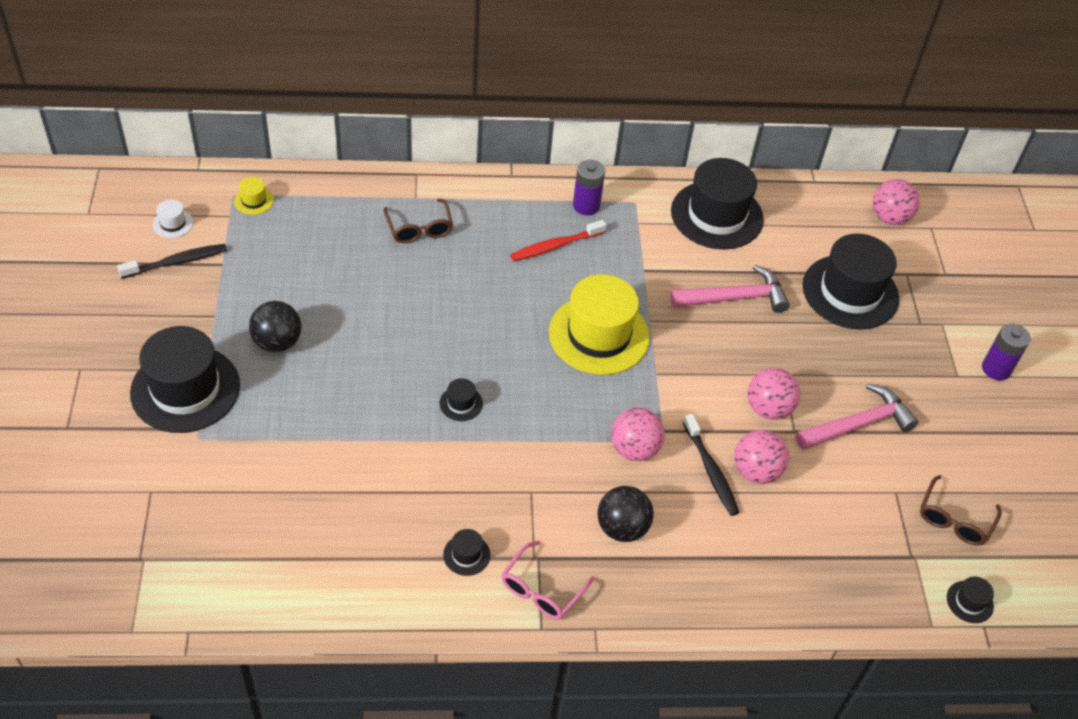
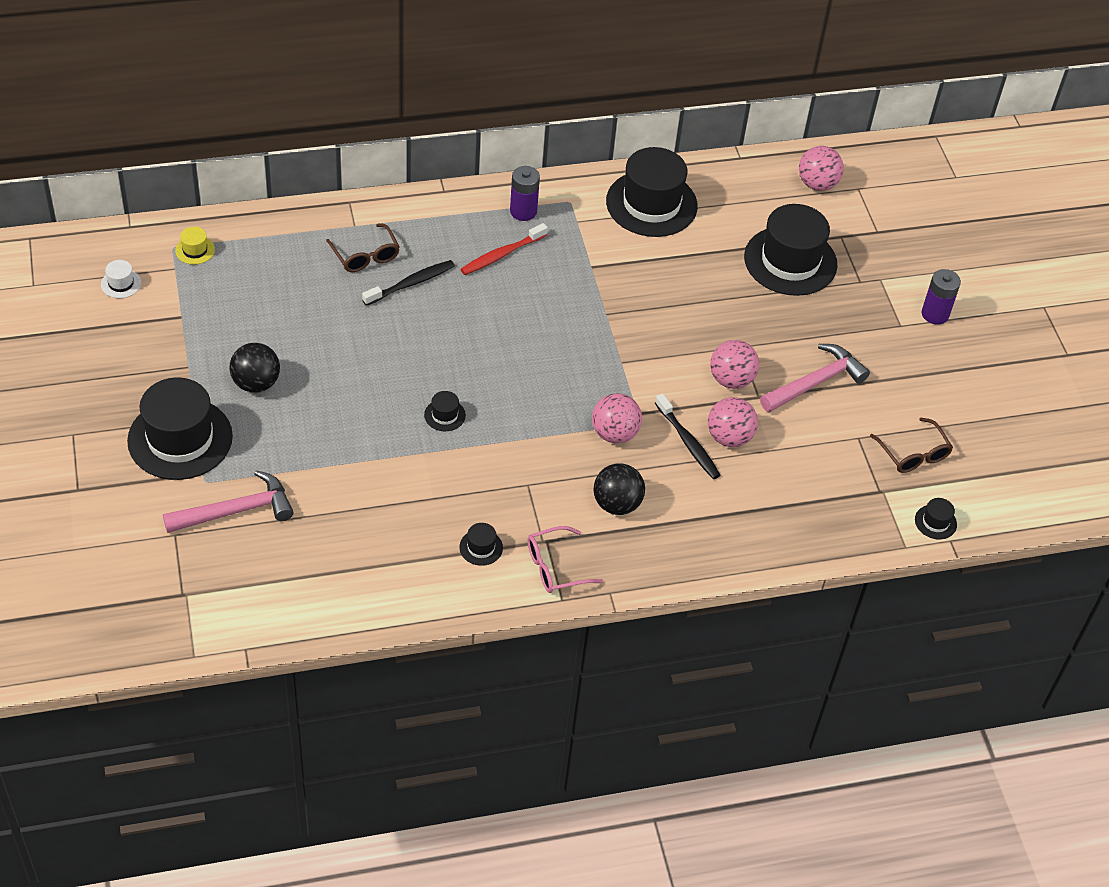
camera: 10 degrees left, 0 degrees up
black toothbrush [117,244,227,279] -> black toothbrush moved to [362,260,455,306]
pink glasses [501,541,594,620] -> pink glasses turned 45 degrees clockwise [527,526,603,593]
yellow hat [549,274,650,375] -> none
pink hammer [670,265,790,313] -> pink hammer moved to [163,470,294,533]
brown glasses [920,475,1002,546] -> brown glasses turned 45 degrees counterclockwise [870,418,953,473]

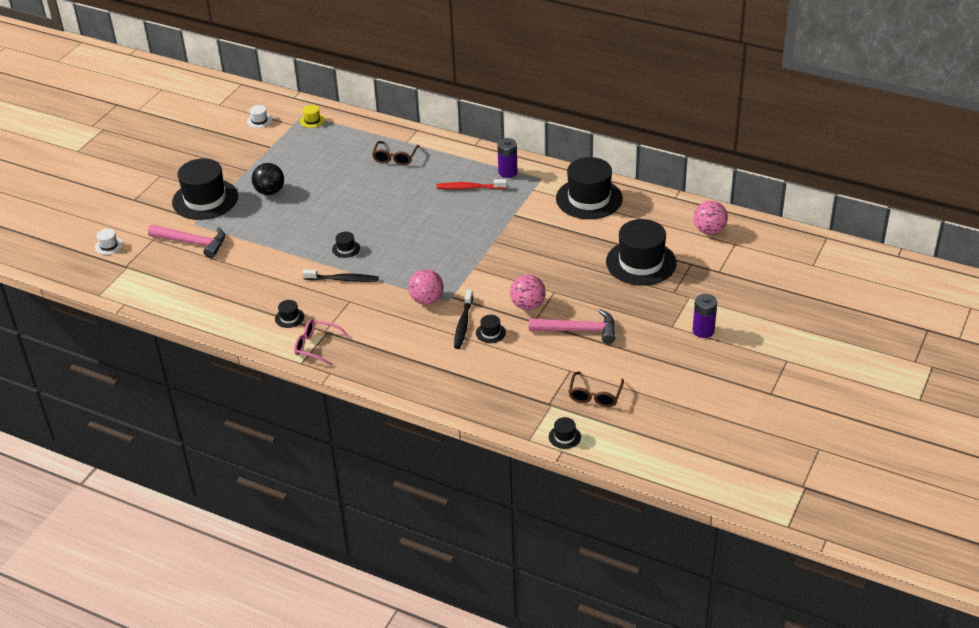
camera: 45 degrees right, 10 degrees down
black toothbrush [362,260,455,306] -> black toothbrush moved to [303,269,379,282]
black ball [594,463,645,515] -> none
pink ball [708,397,758,447] -> black hat [476,315,506,343]
none -> white hat [95,229,123,255]

